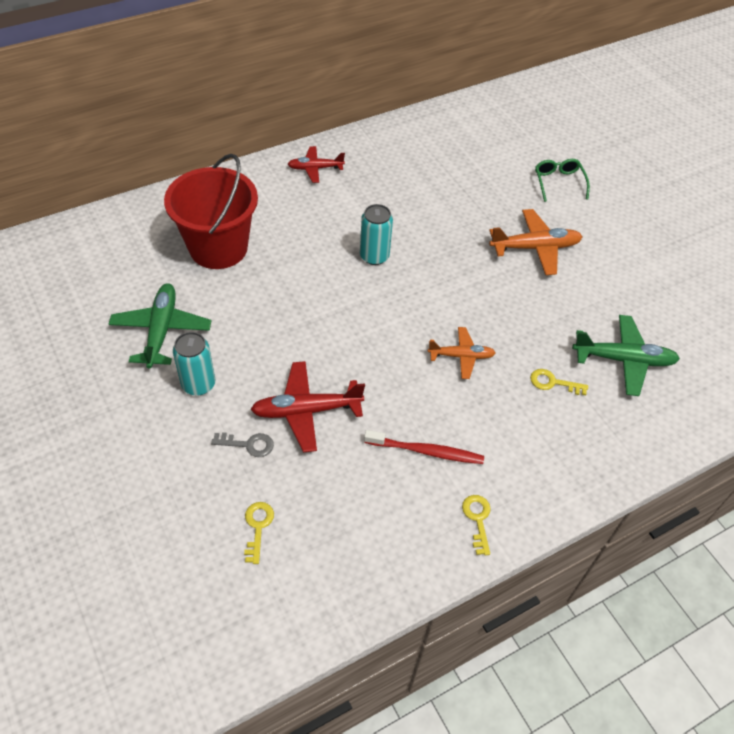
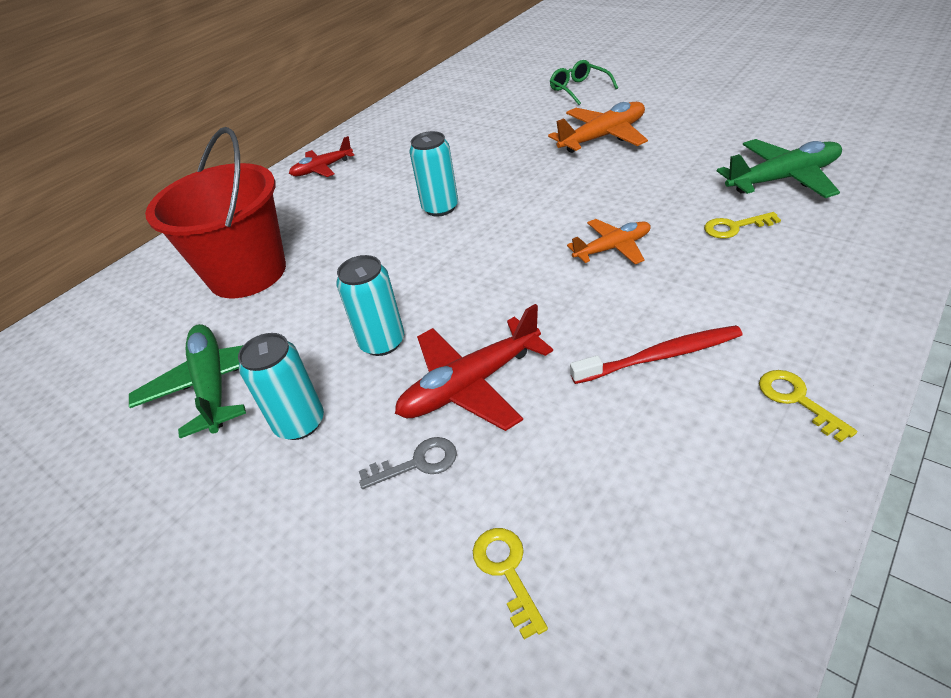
camera: 15 degrees left, 10 degrees down
none -> turquoise can [336,255,404,356]

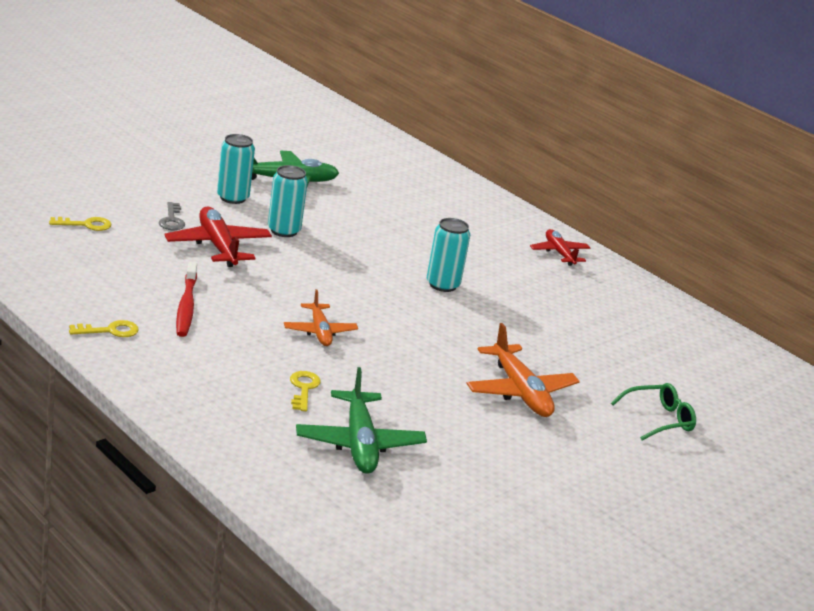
camera: 90 degrees right, 15 degrees down
red bucket [145,127,286,298] -> none

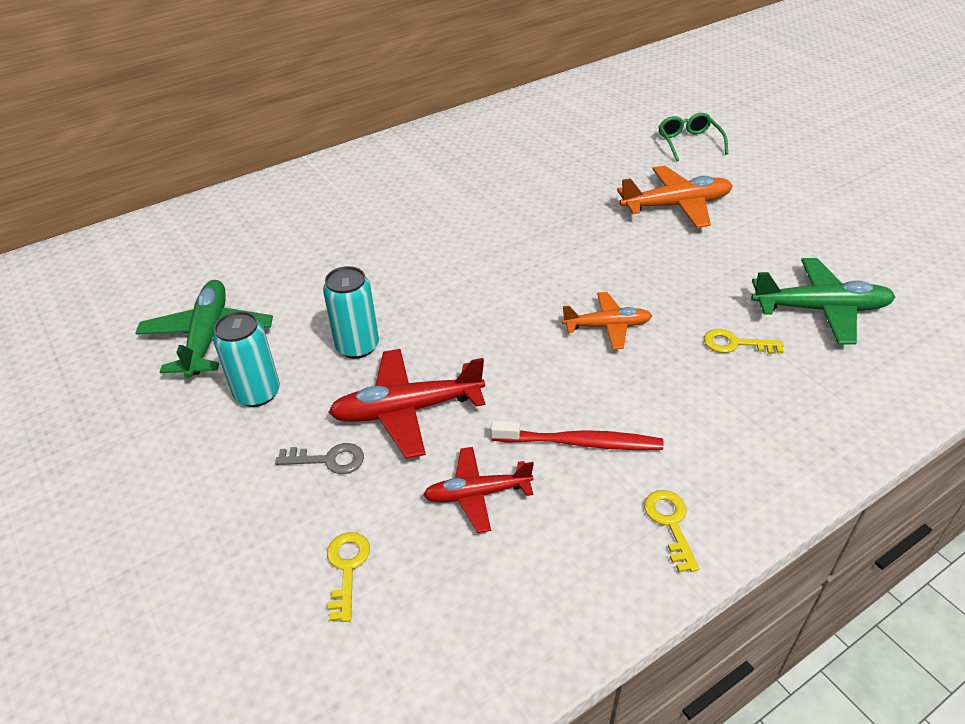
camera: 75 degrees left, 15 degrees up
turquoise can [427,218,470,292] -> none
red plane [530,229,590,266] -> red plane moved to [423,447,534,533]

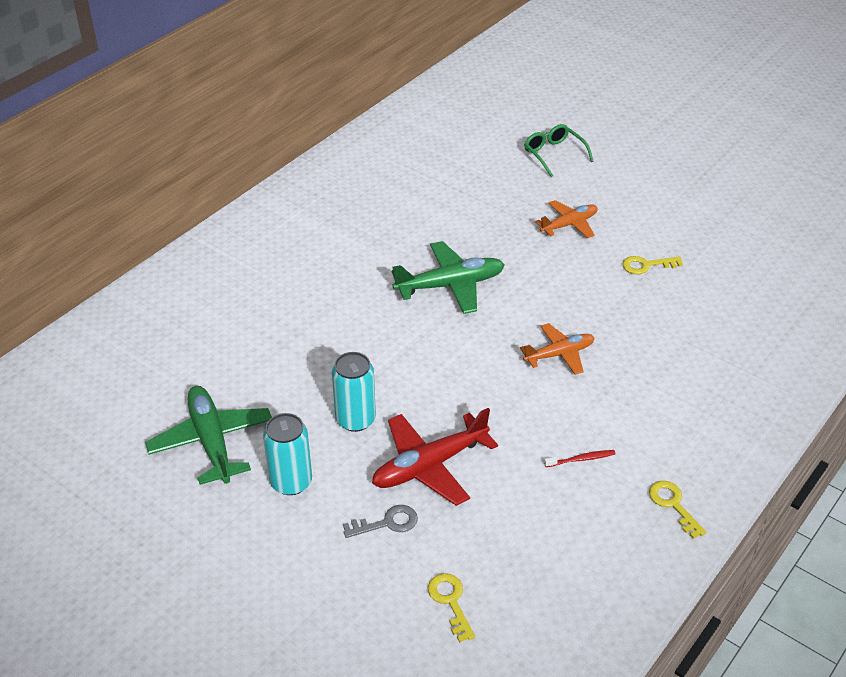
camera: 20 degrees left, 0 degrees up
red plane [423,447,534,533] -> none
red toothbrush [491,420,664,450] -> red toothbrush [544,450,615,467], size x0.52
orange plane [617,166,733,228] -> orange plane [535,200,598,238], size x0.64
yellow key [704,329,784,354] -> yellow key moved to [623,256,683,274]
green plane [751,258,895,344] -> green plane moved to [392,241,505,314]

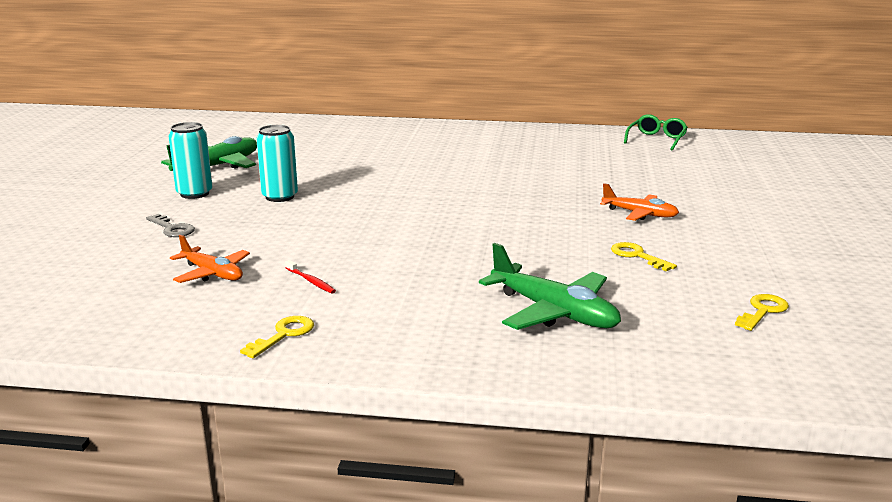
camera: 60 degrees right, 20 degrees down
red plane [372,408,498,506] -> none
green plane [392,241,505,314] -> green plane moved to [479,243,621,330]
yellow key [428,573,475,642] -> yellow key moved to [735,294,789,331]
orange plane [520,323,595,375] -> orange plane moved to [170,235,250,283]
green glasses [524,124,594,177] -> green glasses moved to [624,114,688,151]

